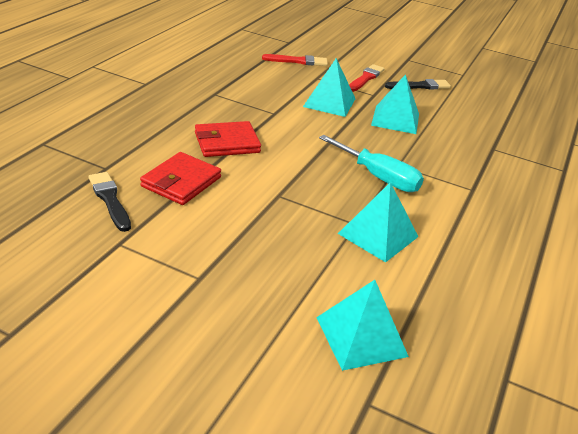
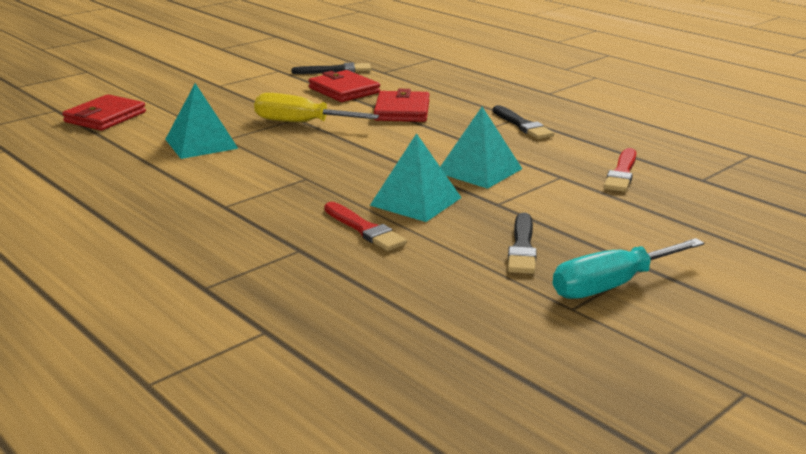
camera: 115 degrees right, 10 degrees down
turquoise pyramid [316,280,409,371] -> red wallet [62,94,146,131]
turquoise screwdriver [319,135,424,192] -> turquoise screwdriver moved to [553,238,704,299]
red brush [349,64,385,92] -> red brush moved to [324,202,407,251]
none -> yellow screwdriver [254,93,379,122]
none -> black brush [493,105,554,139]

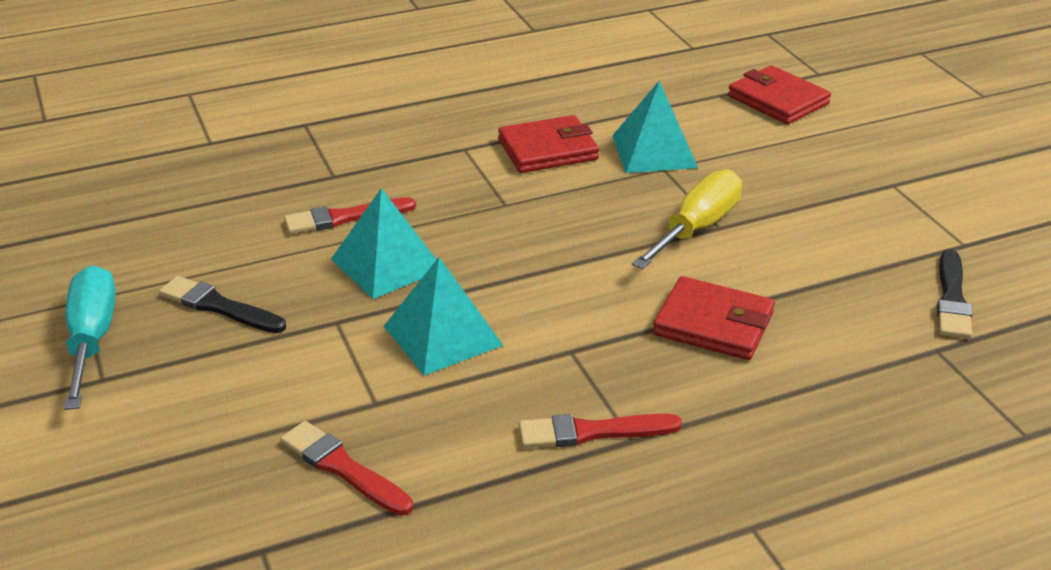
camera: 110 degrees right, 10 degrees up
red wallet [308,70,380,102] -> red wallet moved to [498,115,599,173]
black brush [493,105,554,139] -> red brush [519,414,682,448]

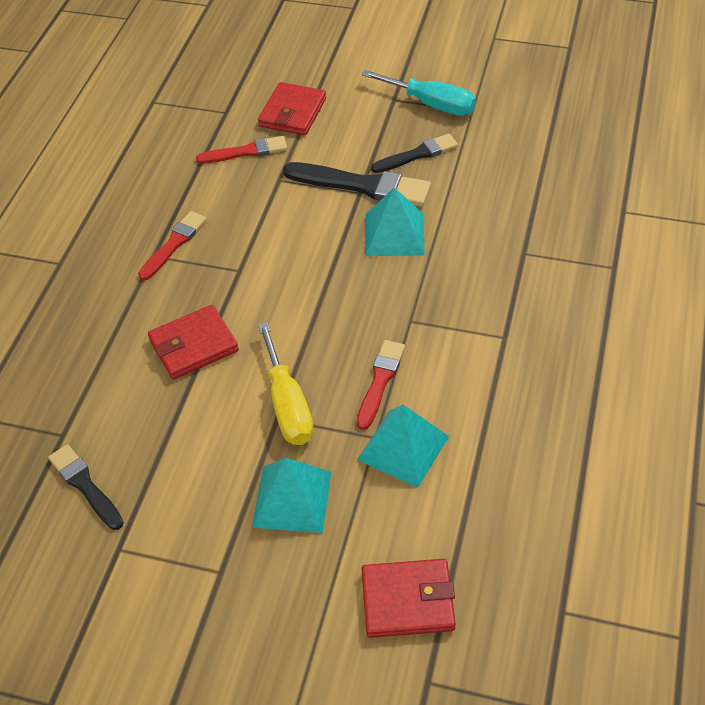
camera: 130 degrees right, 15 degrees up
red brush [284,197,416,234] -> red brush moved to [357,340,405,430]
turquoise pyramid [383,257,503,375] -> turquoise pyramid moved to [252,457,331,533]
red wallet [498,115,599,173] -> red wallet moved to [258,82,326,135]
none -> black brush [283,162,431,207]

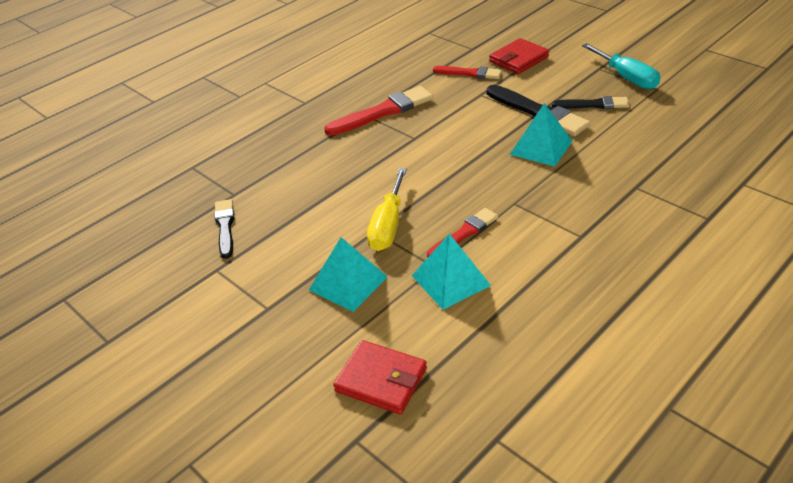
camera: 30 degrees right, 10 degrees down
red brush [138,211,207,280] -> red brush [324,86,433,136], size x1.60
red wallet [148,305,239,380] -> none

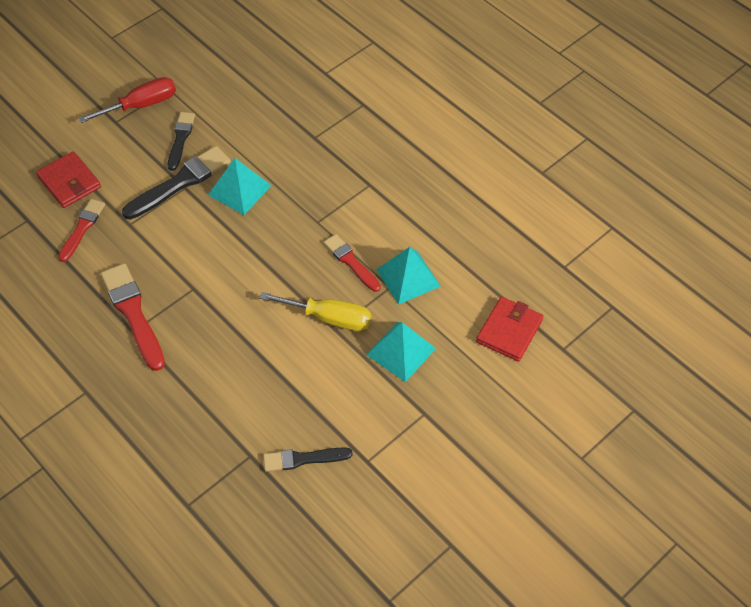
camera: 90 degrees left, 15 degrees up
turquoise screwdriver [582,43,661,89] -> red screwdriver [78,77,176,123]

